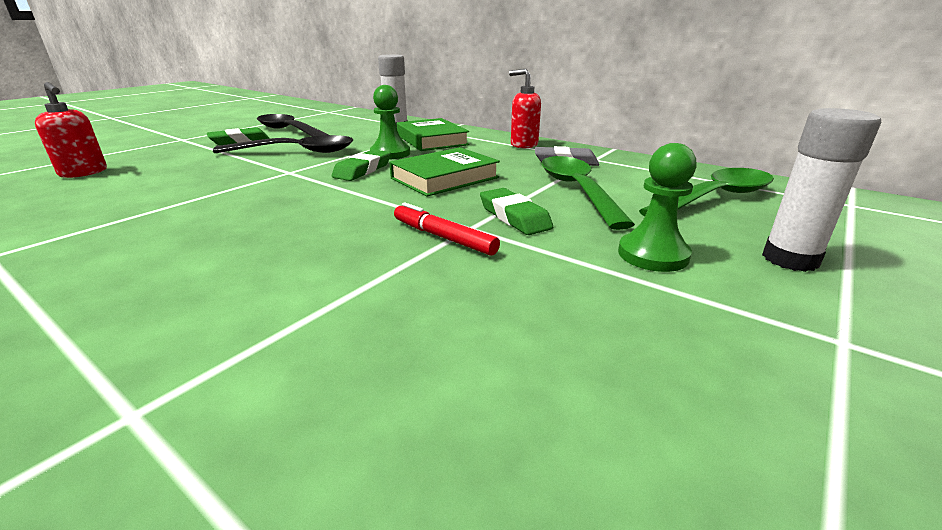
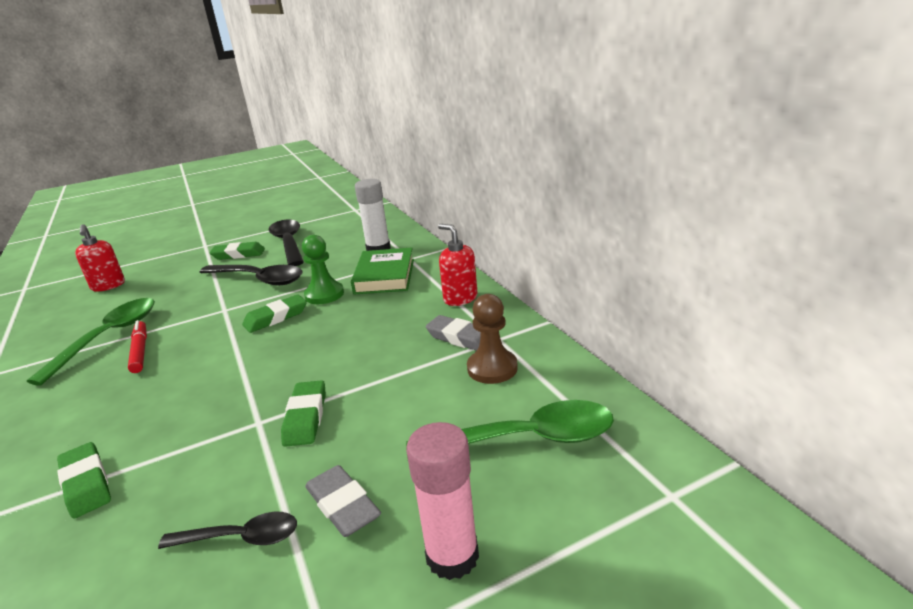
camera: 30 degrees right, 0 degrees up
green book [389,147,500,197] -> none
red marker [394,202,500,256] -> red marker moved to [128,320,147,373]
green spoon [541,156,635,230] -> green spoon moved to [27,298,155,386]
green pawn [618,143,697,272] -> grey eraser [305,465,381,537]
white glue stick [762,108,881,272] -> pink glue stick [406,422,479,580]
none -> green eraser [57,442,111,519]
none -> black spoon [158,512,297,549]
none -> brown pawn [467,294,518,384]

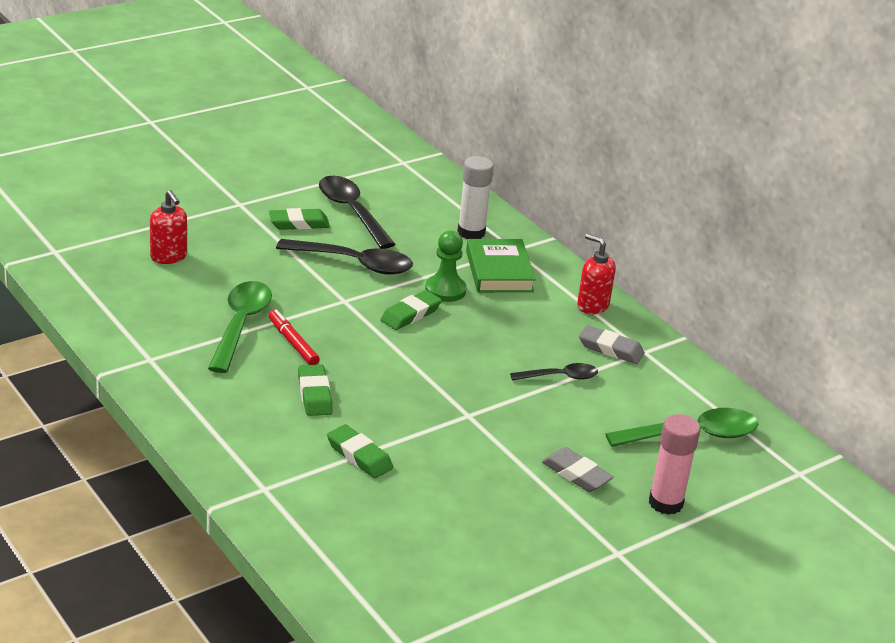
camera: 15 degrees left, 5 degrees up
black spoon [158,512,297,549] -> black spoon moved to [510,363,598,381]
green eraser [281,380,326,447] -> green eraser moved to [298,364,333,416]
brown pawn [467,294,518,384] -> none

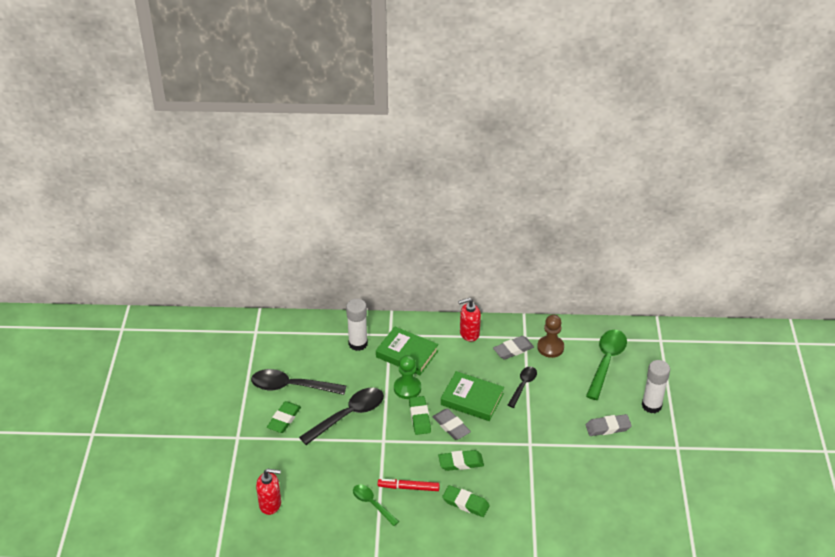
camera: 50 degrees left, 10 degrees up
green spoon [208,281,272,373] -> green spoon [353,485,399,526], size x0.58
green eraser [327,424,393,478] -> green eraser moved to [438,450,484,471]
pink glue stick [649,414,700,515] -> white glue stick [642,360,670,413]
none -> grey eraser [433,409,471,440]
none -> green book [441,371,504,421]
none -> brown pawn [537,315,564,358]

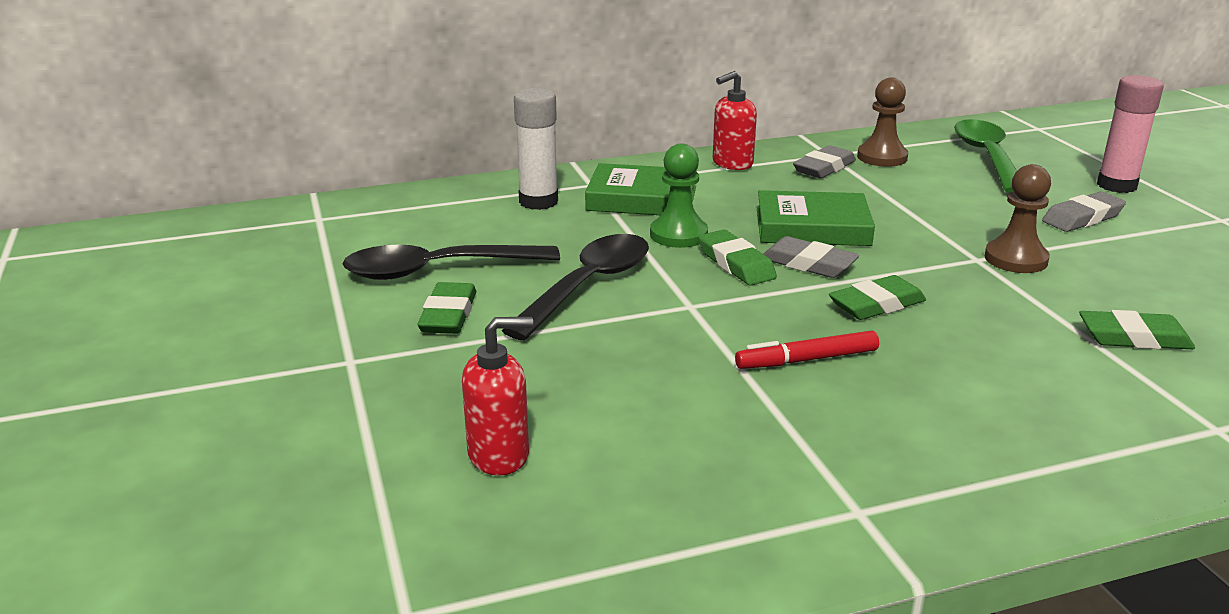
camera: 20 degrees left, 15 degrees down
green spoon [353,485,399,526] -> none
green eraser [442,485,490,517] -> green eraser moved to [1079,310,1195,349]
black spoon [508,367,537,408] -> none
white glue stick [642,360,670,413] -> pink glue stick [1097,75,1164,193]
none -> brown pawn [985,164,1051,273]

